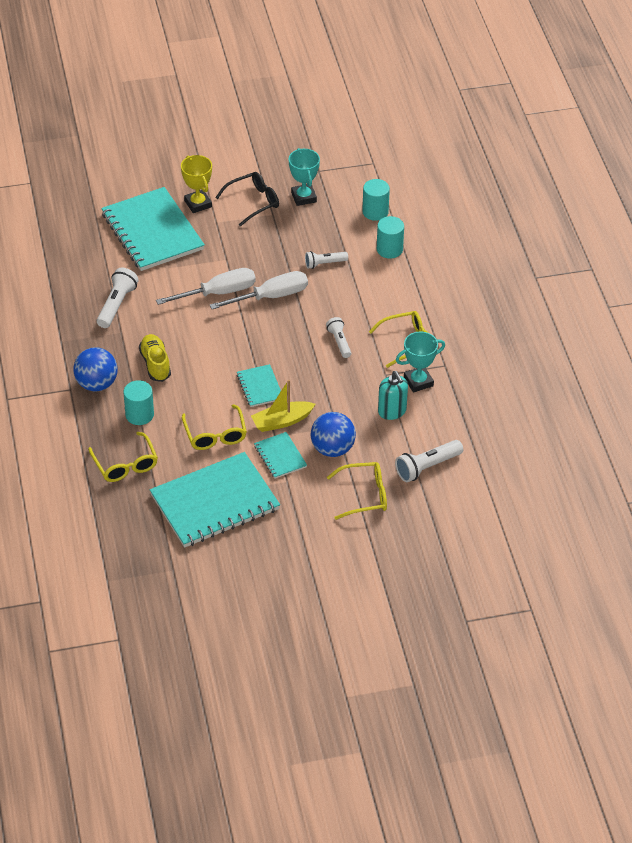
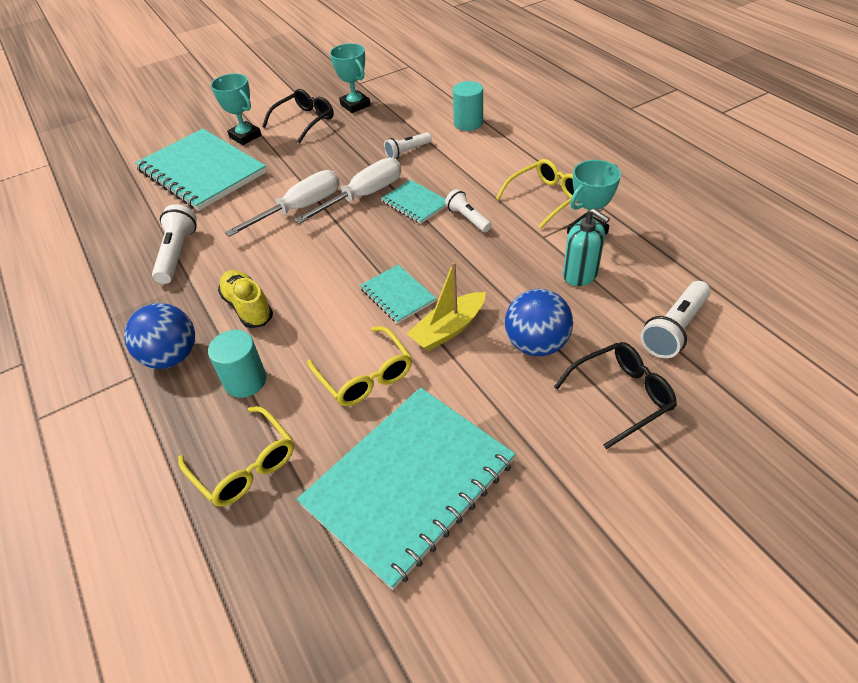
camera: 15 degrees left, 0 degrees up
yellow trophy [181,155,212,213] -> turquoise trophy [211,73,261,145]
turquoise notebook [254,432,307,479] -> turquoise notebook moved to [381,180,447,224]
yellow glasses [327,462,387,520] -> black glasses [554,342,677,449]
turquoise cylinder [362,179,390,221] -> none

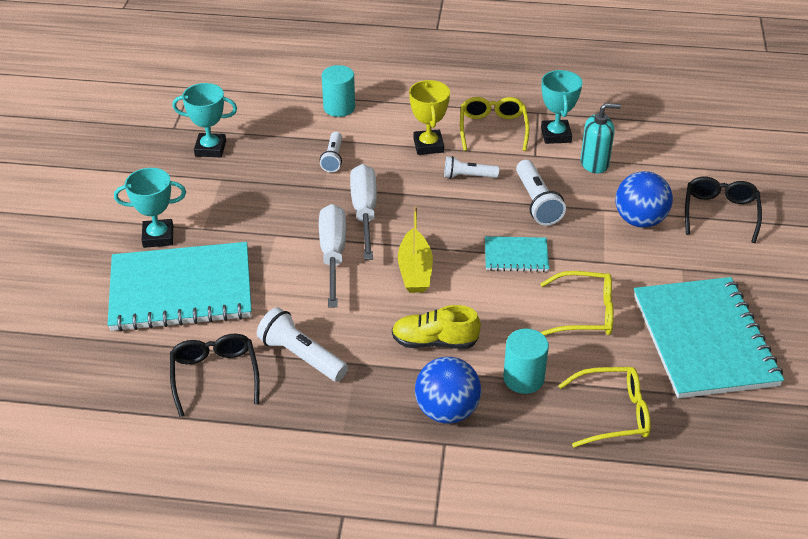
camera: 55 degrees left, 5 degrees down
black glasses [262,89,334,143] -> black glasses moved to [170,334,260,417]
turquoise notebook [381,180,447,224] -> none
yellow boat [407,262,486,351] -> yellow boat moved to [398,206,433,293]
white flashlight [640,281,711,358] -> white flashlight moved to [516,160,566,226]
none -> yellow trophy [409,80,450,155]

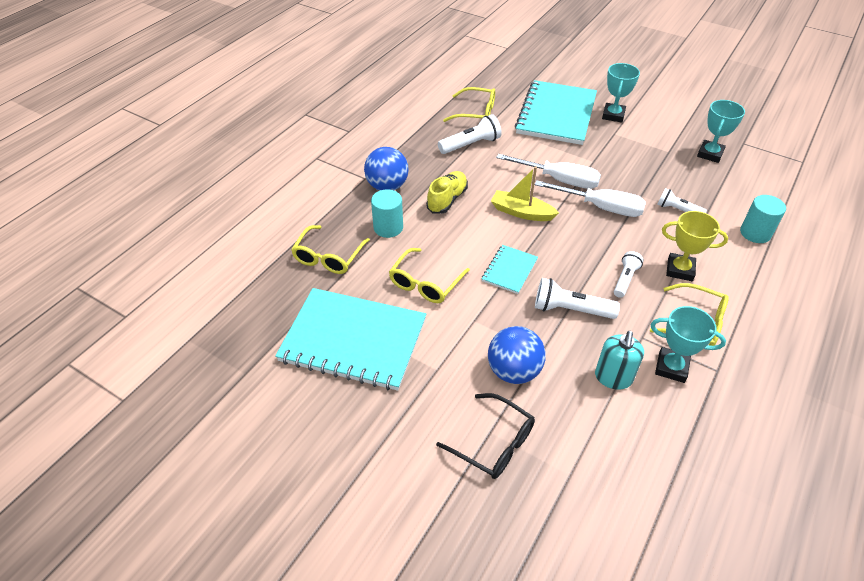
camera: 115 degrees right, 5 degrees up
black glasses [170,334,260,417] -> yellow glasses [443,87,495,122]

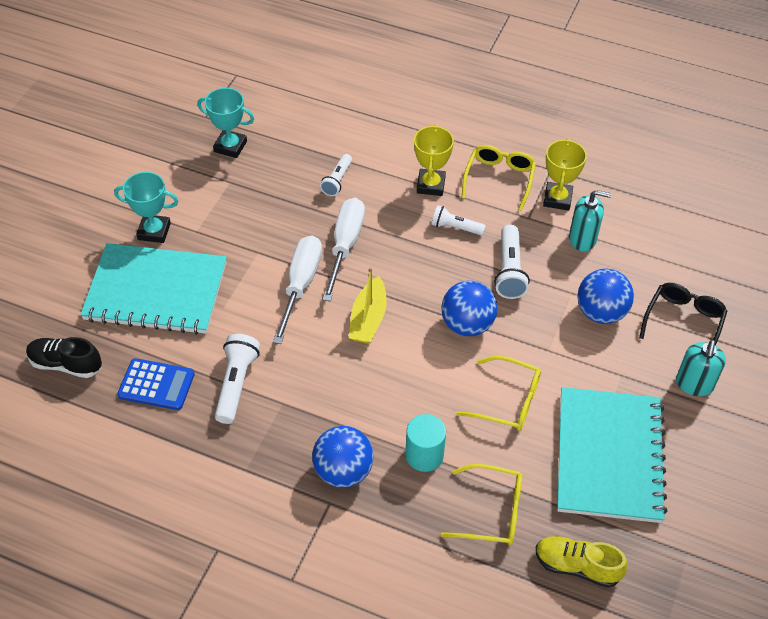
camera: 100 degrees left, 5 degrees up
yellow shoe [426,171,468,214] -> yellow shoe moved to [536,536,628,588]
white flashlight [438,114,502,154] -> white flashlight turned 45 degrees clockwise [215,334,260,424]
yellow glasses [443,87,495,122] -> blue calculator [117,358,195,410]
turquoise notebook [482,245,538,294] -> blue ball [441,281,497,336]
turquoise trophy [651,306,726,383] -> yellow trophy [543,139,587,210]
turquoise cylinder [740,195,786,243] -> none
none -> black shoe [26,337,102,378]
none -> turquoise soap dispenser [676,340,726,396]

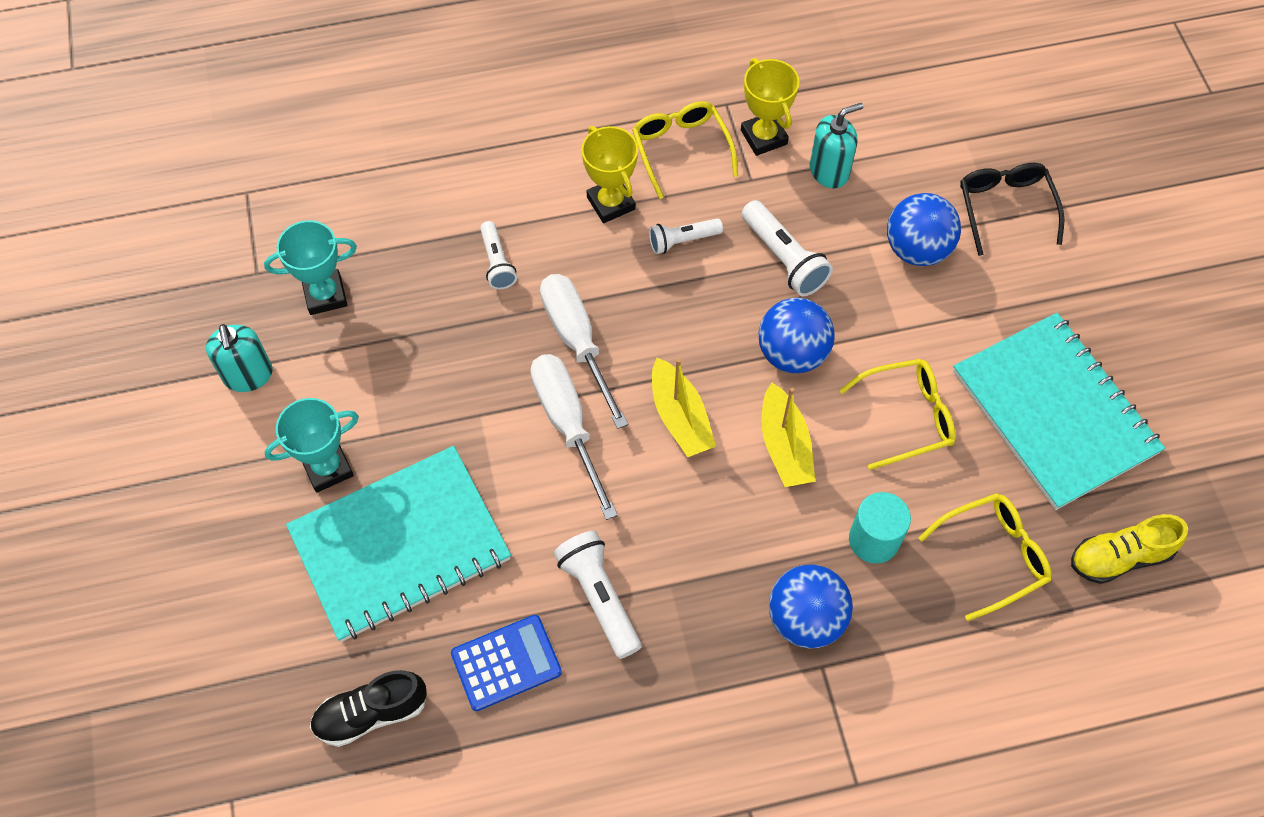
camera: 35 degrees left, 10 degrees up
turquoise soap dispenser [676,340,726,396] -> turquoise soap dispenser moved to [206,324,273,392]
none -> yellow boat [761,382,815,487]

